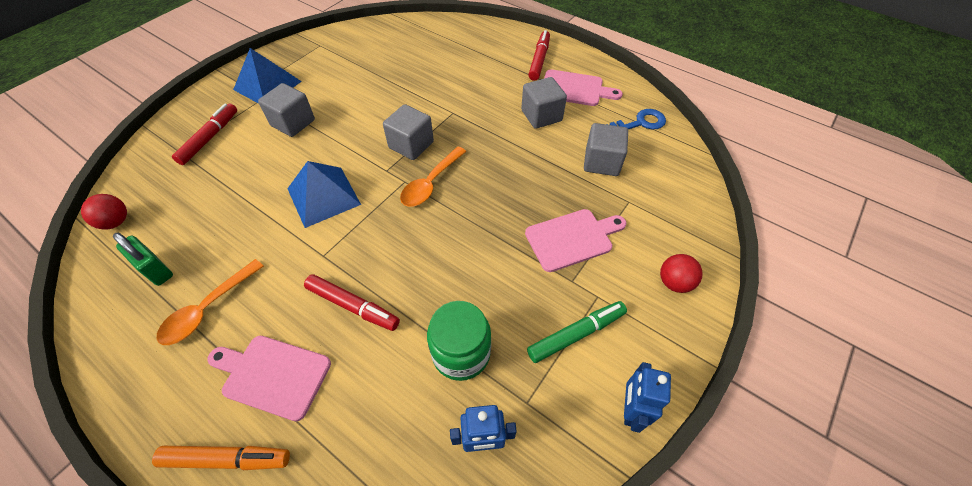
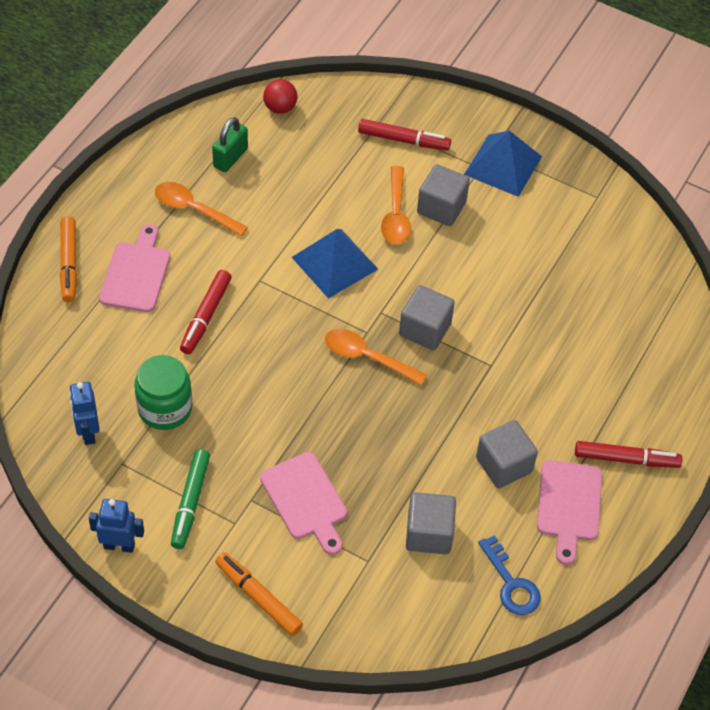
camera: 80 degrees right, 0 degrees up
green marker [527,301,627,363] -> green marker turned 45 degrees clockwise [171,449,210,549]
red ball [660,254,703,293] -> orange marker [215,552,303,636]
none -> orange spoon [381,166,411,244]

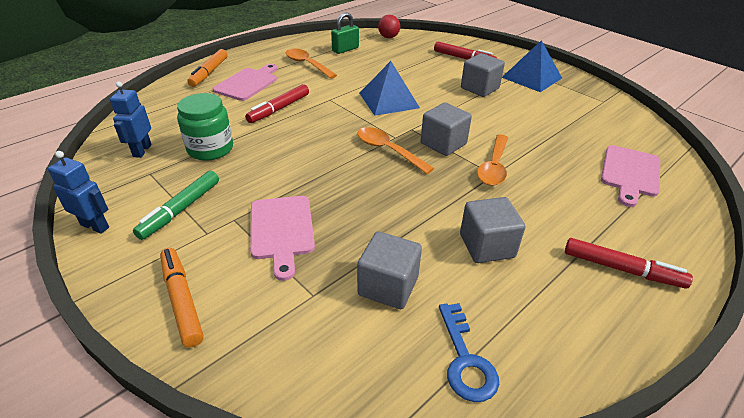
camera: 20 degrees right, 15 degrees down
orange spoon [381,166,411,244] -> orange spoon moved to [477,135,508,186]
pink cutting board [537,460,602,565] -> pink cutting board moved to [601,145,660,207]

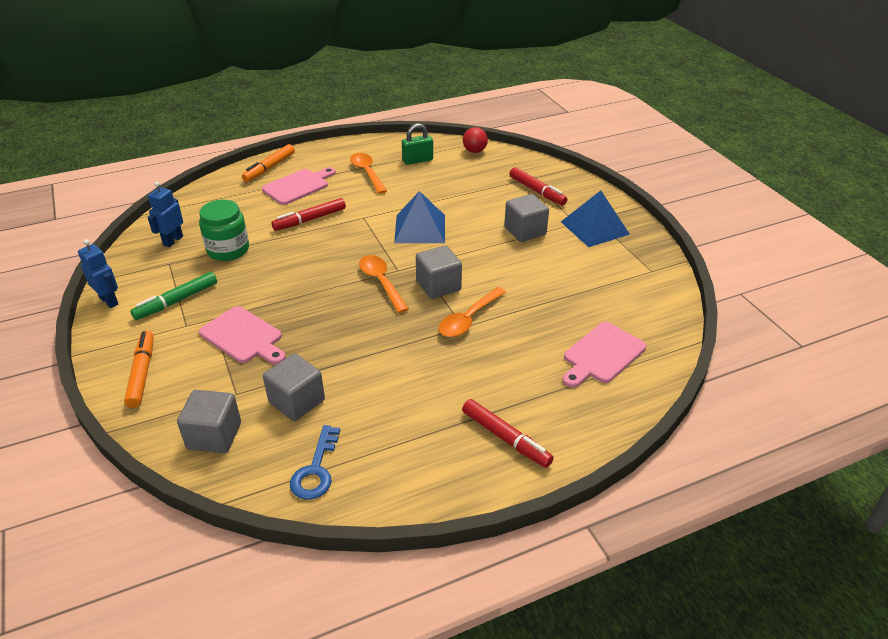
camera: 20 degrees right, 0 degrees up
pink cutting board [250,196,315,281] -> pink cutting board turned 60 degrees counterclockwise [199,306,286,365]
grey cube [460,197,525,263] -> grey cube moved to [177,390,241,453]

